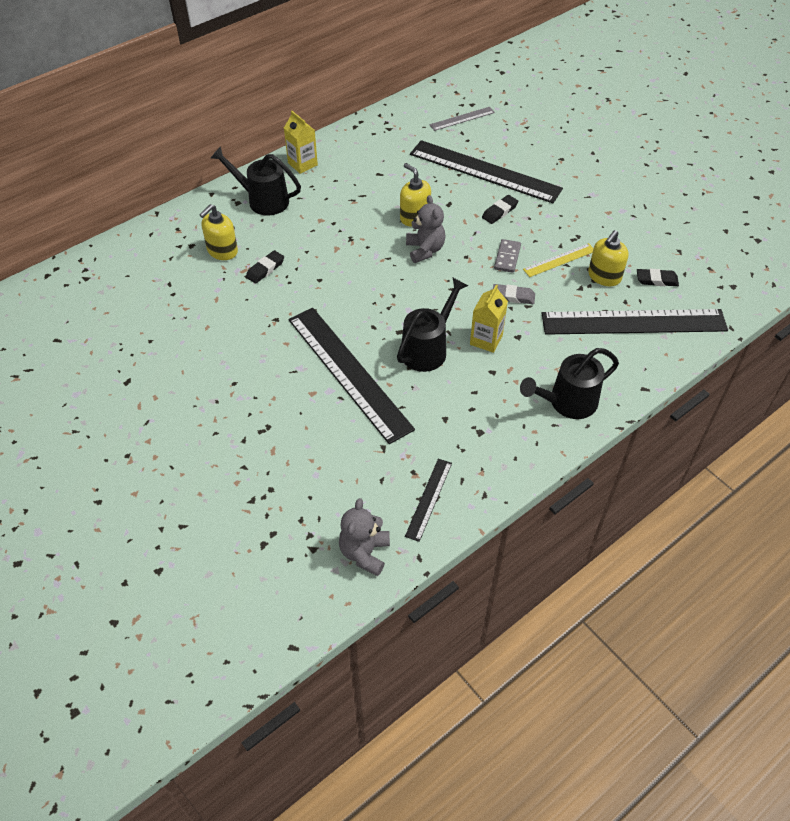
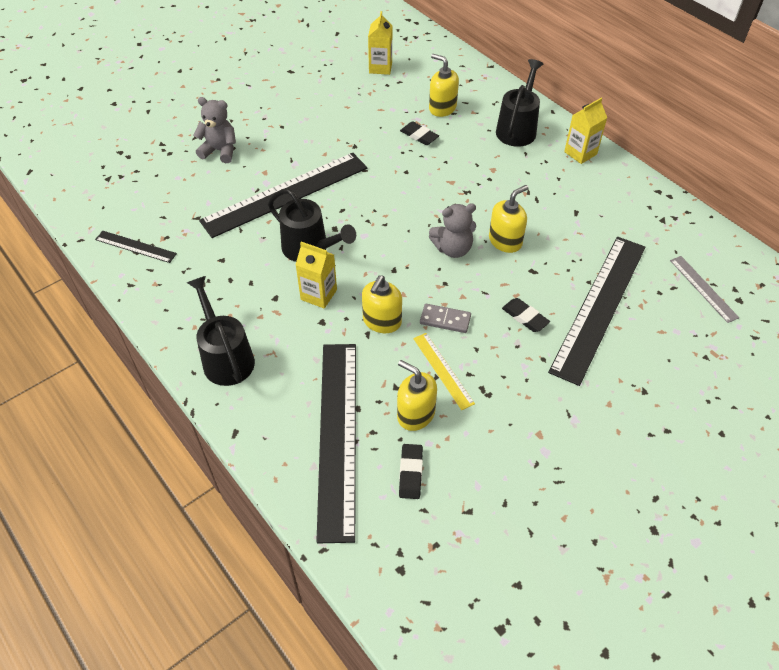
camera: 90 degrees right, 0 degrees up
grey teddy bear [339,498,390,576] -> grey teddy bear moved to [193,97,236,163]
grey eraser [493,284,535,304] -> yellow soap dispenser [362,275,402,333]
none -> yellow carton [368,11,392,75]

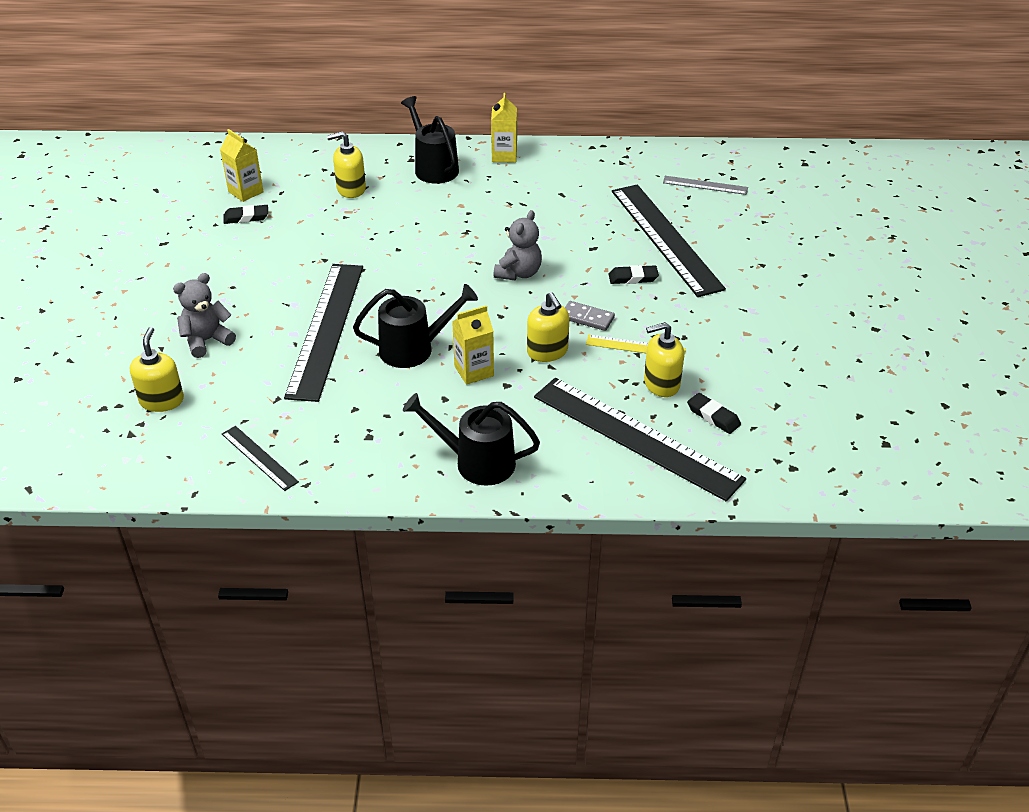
camera: 50 degrees left, 10 degrees down
black ruler [95,231,177,263] -> black ruler turned 75 degrees clockwise [222,426,299,491]
black eraser [400,121,439,145] -> black eraser moved to [223,205,268,224]
grey domino [420,304,471,333] -> grey domino turned 60 degrees clockwise [565,301,615,331]
yellow soap dispenser [489,185,528,253] -> yellow soap dispenser moved to [130,327,184,412]

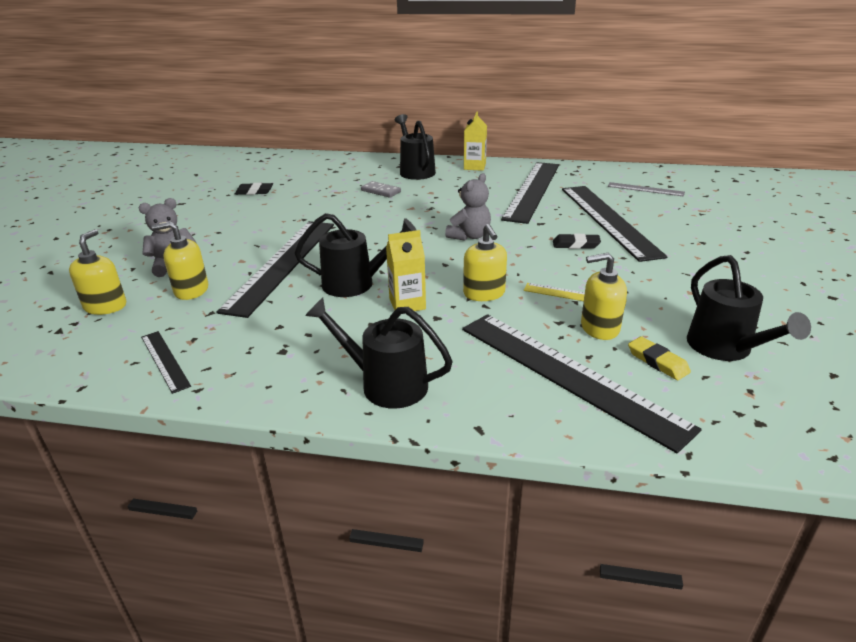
camera: 10 degrees right, 10 degrees down
yellow carton [220,129,264,202] -> none
yellow soap dispenser [327,131,366,198] -> yellow soap dispenser moved to [152,222,208,300]
grey domino [565,301,615,331] -> grey domino moved to [361,181,401,198]
black eraser [687,393,741,434] -> yellow eraser [628,336,691,380]
none -> black ruler [501,162,559,224]
none -> black watering can [687,255,811,361]

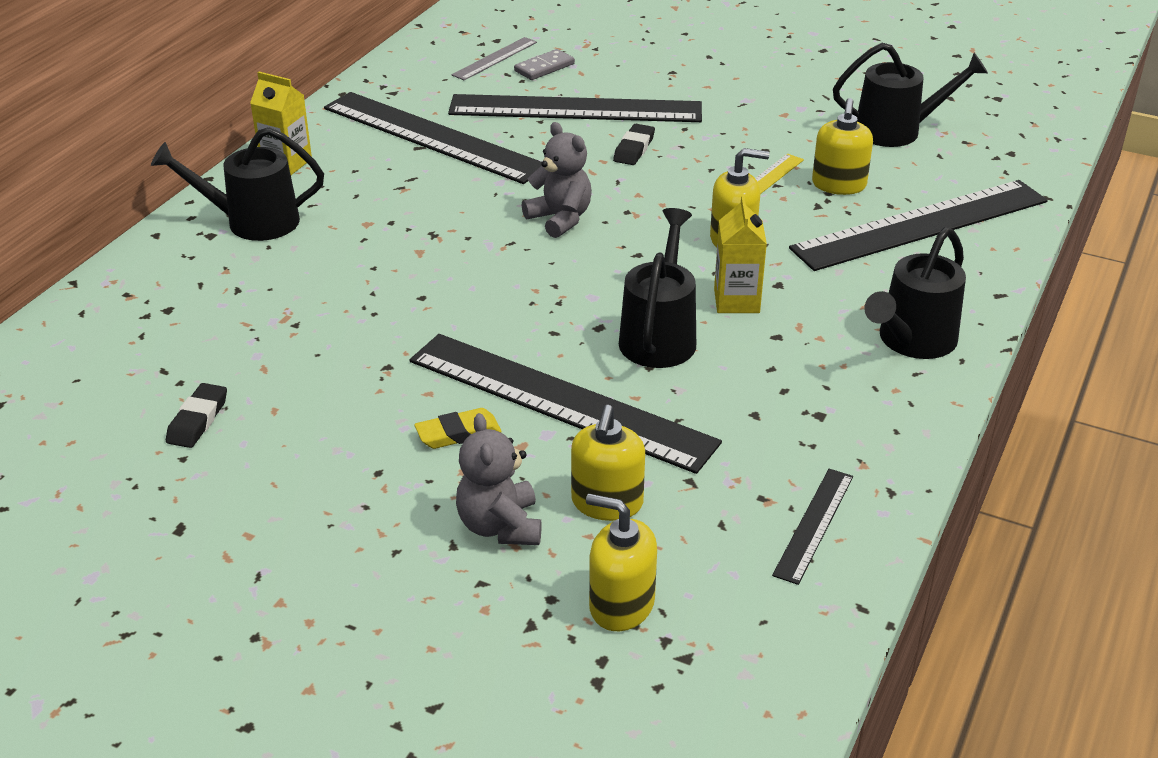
camera: 75 degrees left, 5 degrees up
black ruler [141,331,191,394] -> black ruler turned 45 degrees counterclockwise [772,469,853,585]
grey domino [361,181,401,198] -> grey domino moved to [514,49,575,80]
yellow eraser [628,336,691,380] -> yellow eraser moved to [414,408,502,449]

